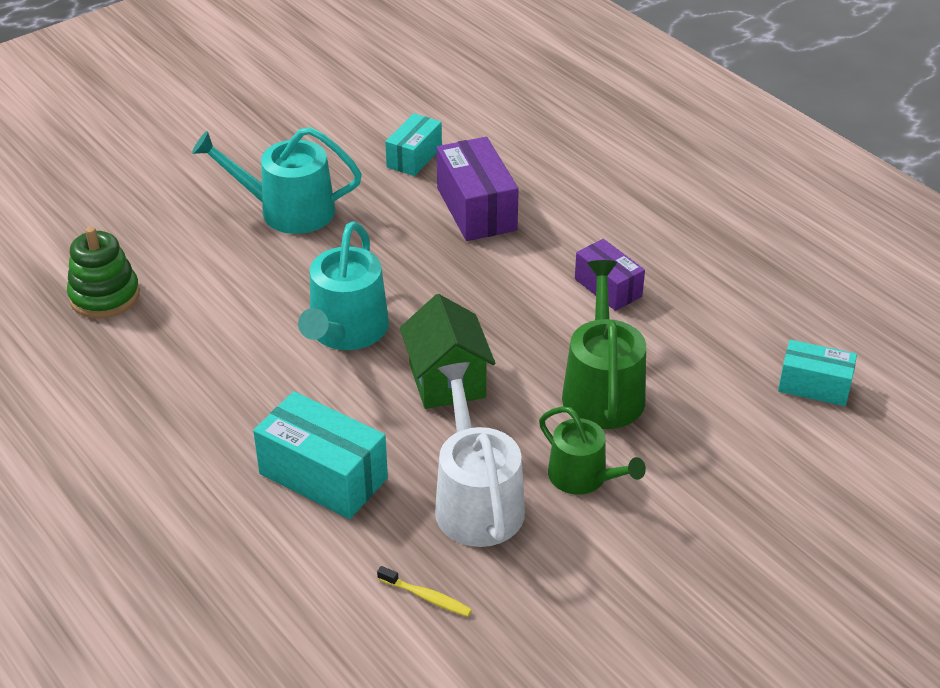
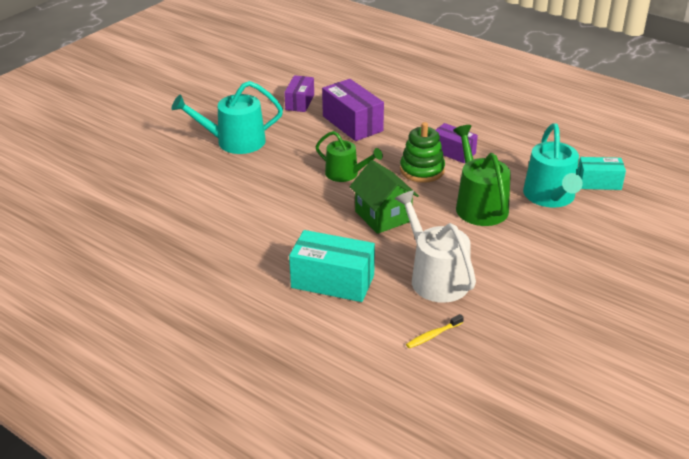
camera: 15 degrees left, 5 degrees down
green stacking toy [67,227,140,319] -> green stacking toy moved to [400,122,445,183]
turquoise watering can [298,221,389,350] -> turquoise watering can moved to [523,124,583,208]
yellow toothbrush [377,566,472,617] -> yellow toothbrush turned 135 degrees clockwise [406,314,464,349]
turquoise box [385,113,442,176] -> purple box [284,75,314,112]
green watering can [539,406,646,495] -> green watering can moved to [315,131,383,182]

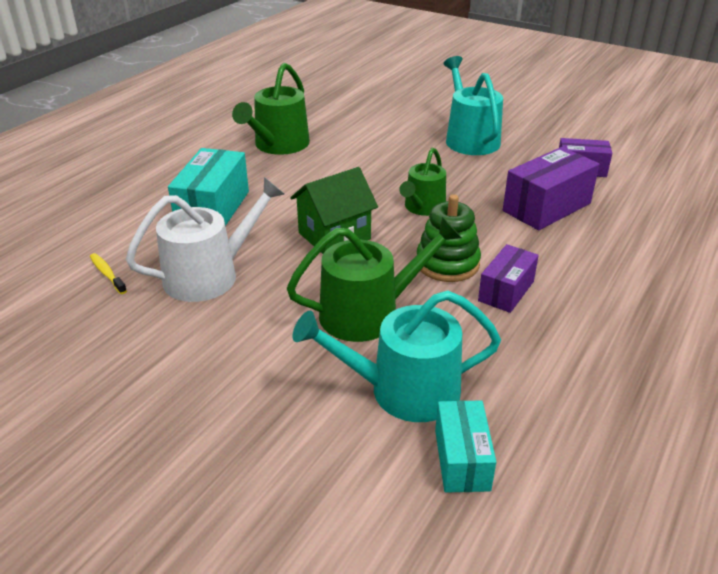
camera: 85 degrees right, 0 degrees up
none -> green watering can [232,63,310,155]

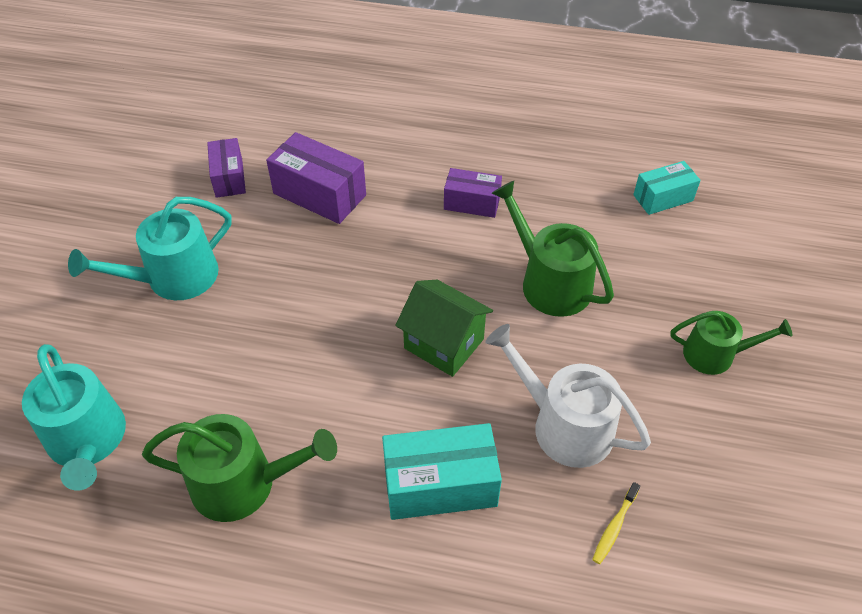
camera: 110 degrees left, 15 degrees up
turquoise watering can [292,291,501,422] -> turquoise watering can moved to [22,344,126,491]
green watering can [399,148,446,216] -> green watering can moved to [670,311,792,375]
green stacking toy [417,195,481,282] -> none

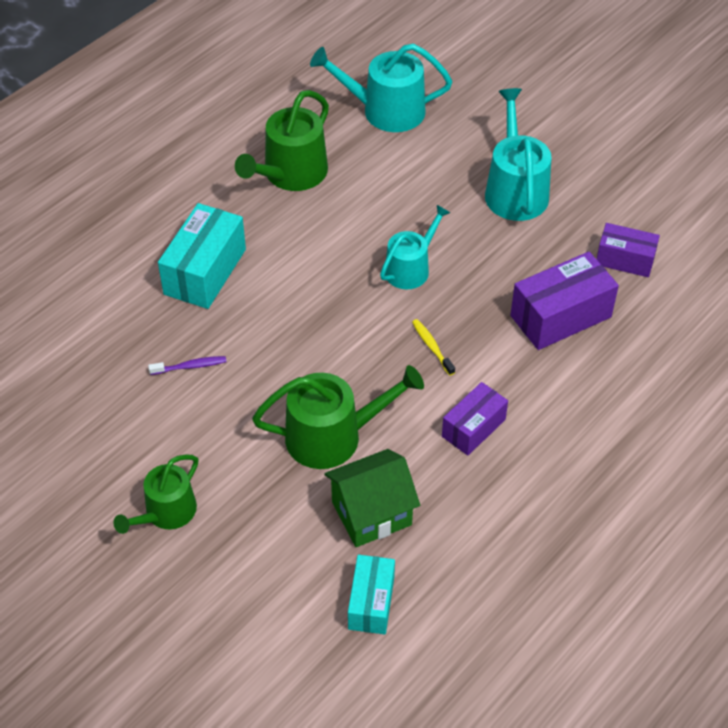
camera: 120 degrees right, 0 degrees up
green house [395,280,493,377] -> green house moved to [324,449,420,547]
white watering can [485,324,651,468] -> purple toothbrush [148,356,227,375]
yellow toothbrush [592,482,640,564] -> yellow toothbrush moved to [412,319,455,376]
none -> turquoise watering can [380,205,450,289]

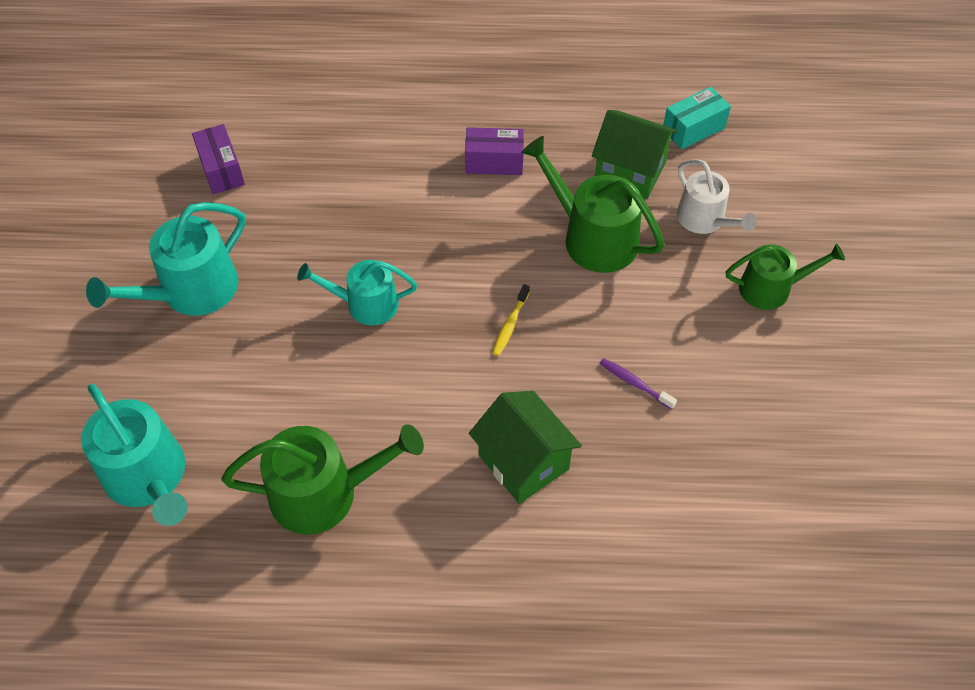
camera: 130 degrees left, 5 degrees up
turquoise box [158,203,246,309] -> green house [469,391,582,504]
yellow toothbrush [412,319,455,376] -> yellow toothbrush moved to [492,284,530,356]
purple box [510,252,619,350] -> none
none -> white watering can [677,159,757,234]

